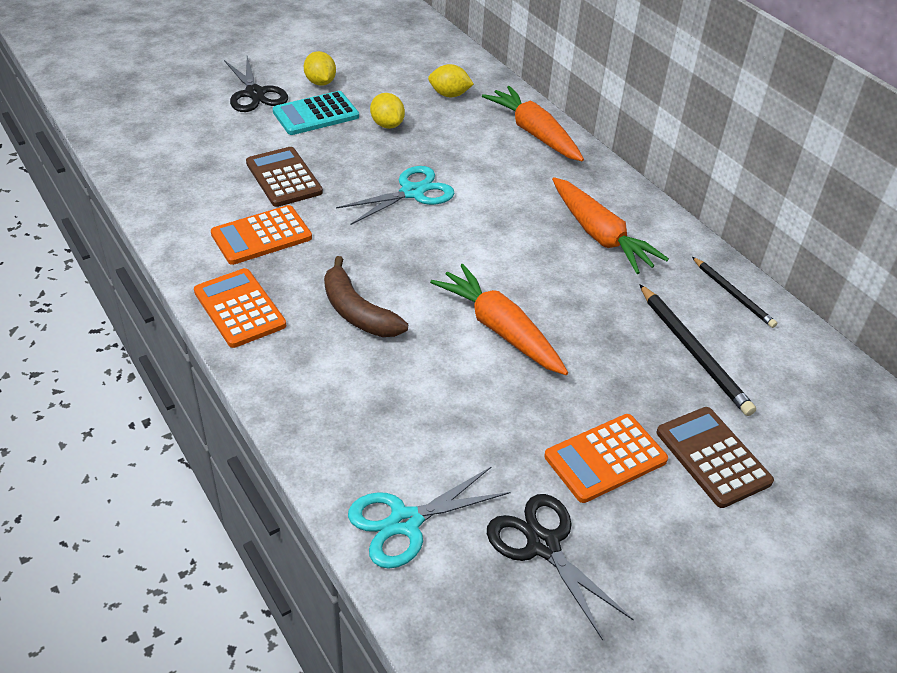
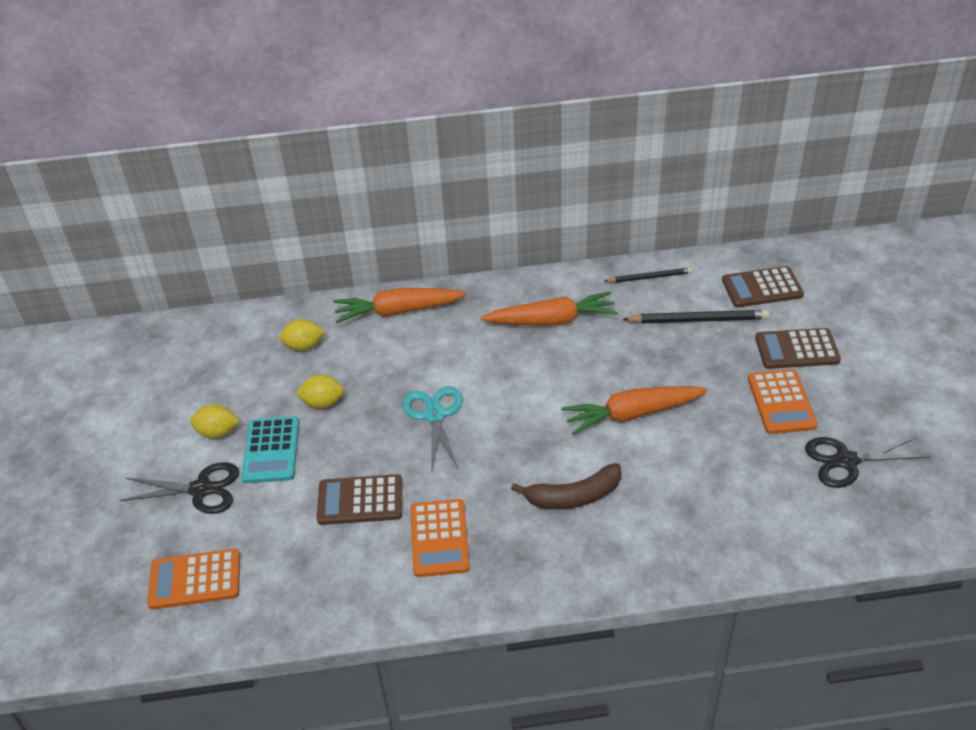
camera: 60 degrees left, 0 degrees up
orange calculator [194,268,286,348] -> orange calculator moved to [147,549,240,609]
turquoise scissors [348,466,511,569] -> none
yellow lemon [428,64,474,97] -> yellow lemon turned 45 degrees clockwise [279,319,326,351]
none -> brown calculator [722,266,804,307]

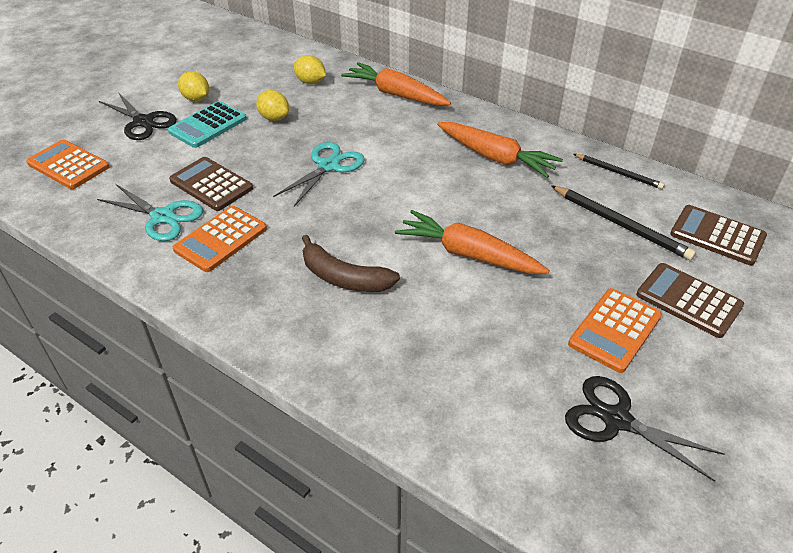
camera: 40 degrees right, 0 degrees up
none -> turquoise scissors [97,184,203,241]

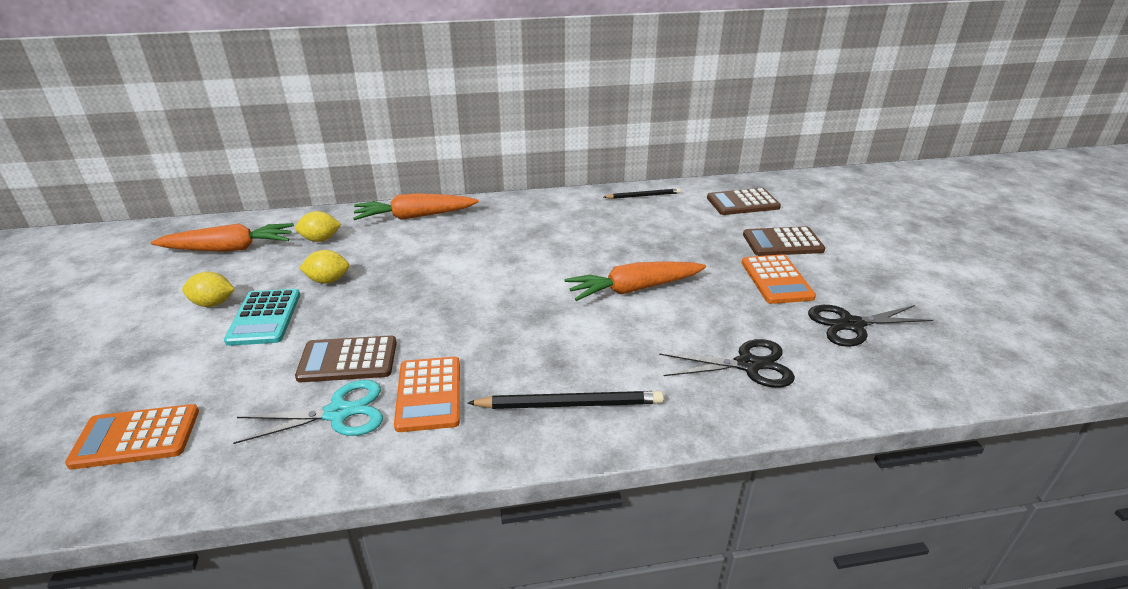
camera: 45 degrees left, 10 degrees down
black scissors [99,92,177,140] -> black scissors moved to [659,339,795,388]
turquoise scissors [273,142,365,207] -> none
brown banana [302,235,400,292] -> none
orange carrot [437,122,563,178] -> orange carrot moved to [150,223,294,252]
black pencil [551,185,696,260] -> black pencil moved to [467,391,664,409]

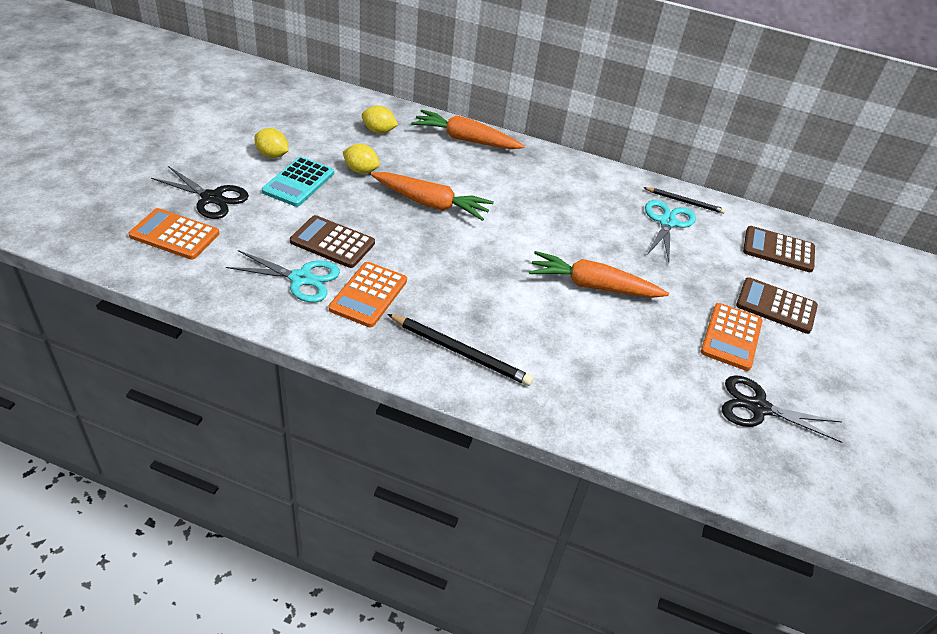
camera: 25 degrees right, 10 degrees up
orange carrot [150,223,294,252] -> orange carrot moved to [371,172,494,221]
black scissors [659,339,795,388] -> black scissors moved to [151,166,249,219]
none -> turquoise scissors [645,200,696,262]

